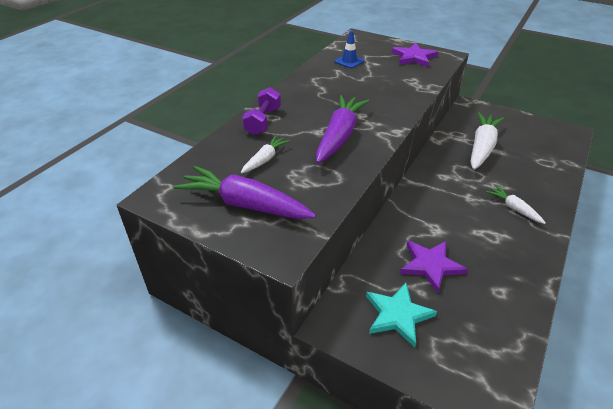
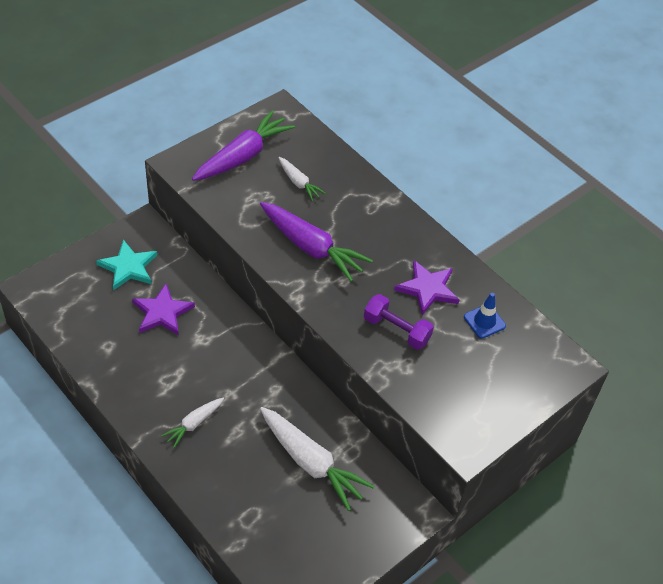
camera: 105 degrees right, 10 degrees up
purple dumbbell [242,87,281,135] -> purple dumbbell moved to [364,294,434,350]
purple star [392,43,438,67] -> purple star moved to [394,260,459,315]
white carrot [486,185,546,224] -> white carrot turned 150 degrees clockwise [161,398,224,448]

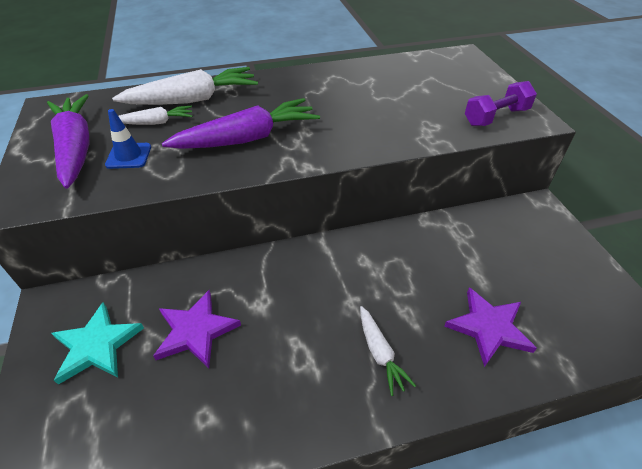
camera: 60 degrees left, 5 degrees down
white carrot [260,407,374,511] -> white carrot moved to [112,67,258,105]
purple dumbbell [364,294,434,350] -> purple dumbbell moved to [465,81,537,126]
purple star [394,260,459,315] -> purple star moved to [444,287,537,367]
blue traffic cone [464,293,506,338] -> blue traffic cone moved to [105,109,151,169]

